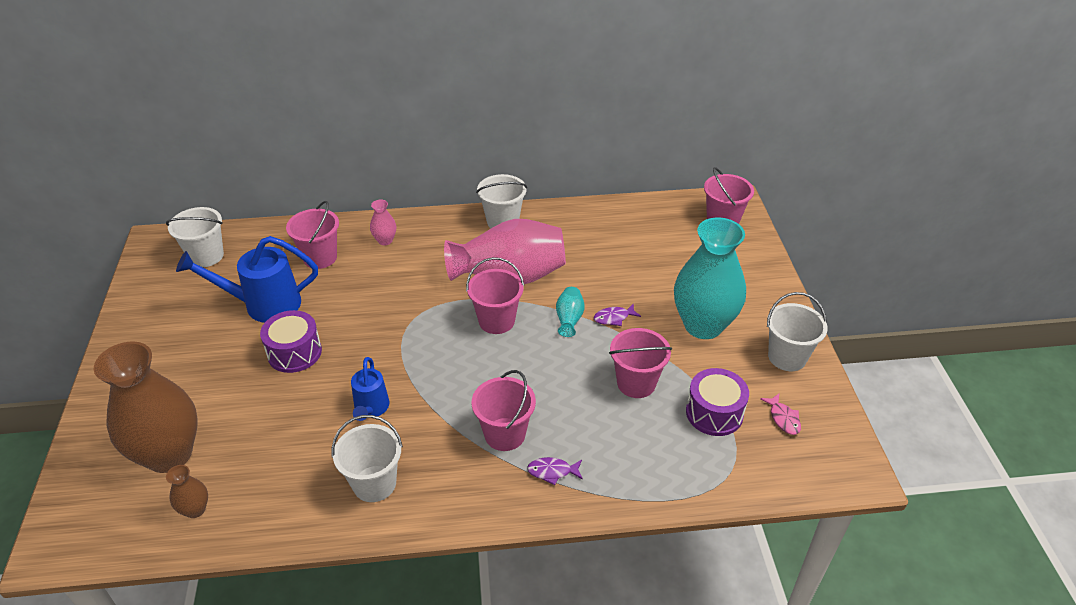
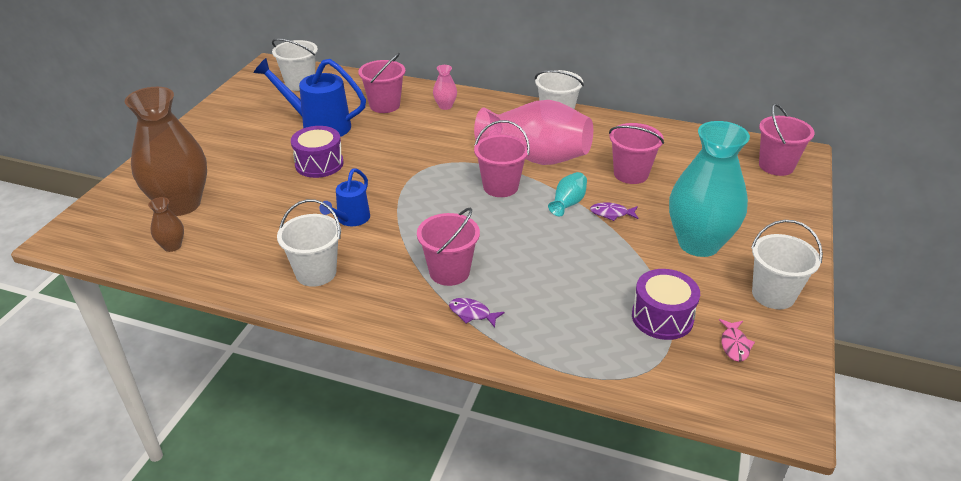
camera: 25 degrees right, 5 degrees down
pink bucket [609,328,672,398] -> pink bucket moved to [609,123,664,184]

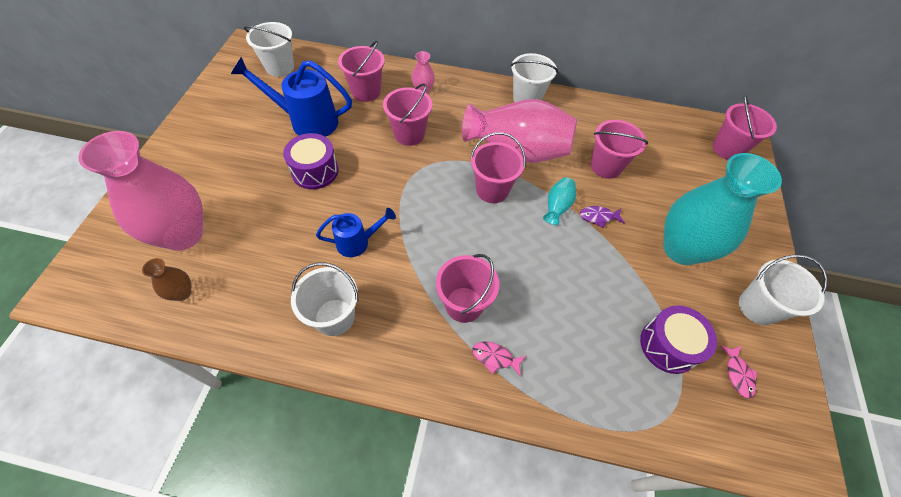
camera: 10 degrees left, 20 degrees up
brown vase [125,87,207,216] -> pink vase [78,131,203,251]
blue watering can [319,168,370,226] -> blue watering can turned 120 degrees counterclockwise [316,208,396,257]
purple fish [449,298,505,328] -> pink fish [472,342,526,377]
none -> pink bucket [383,83,432,146]

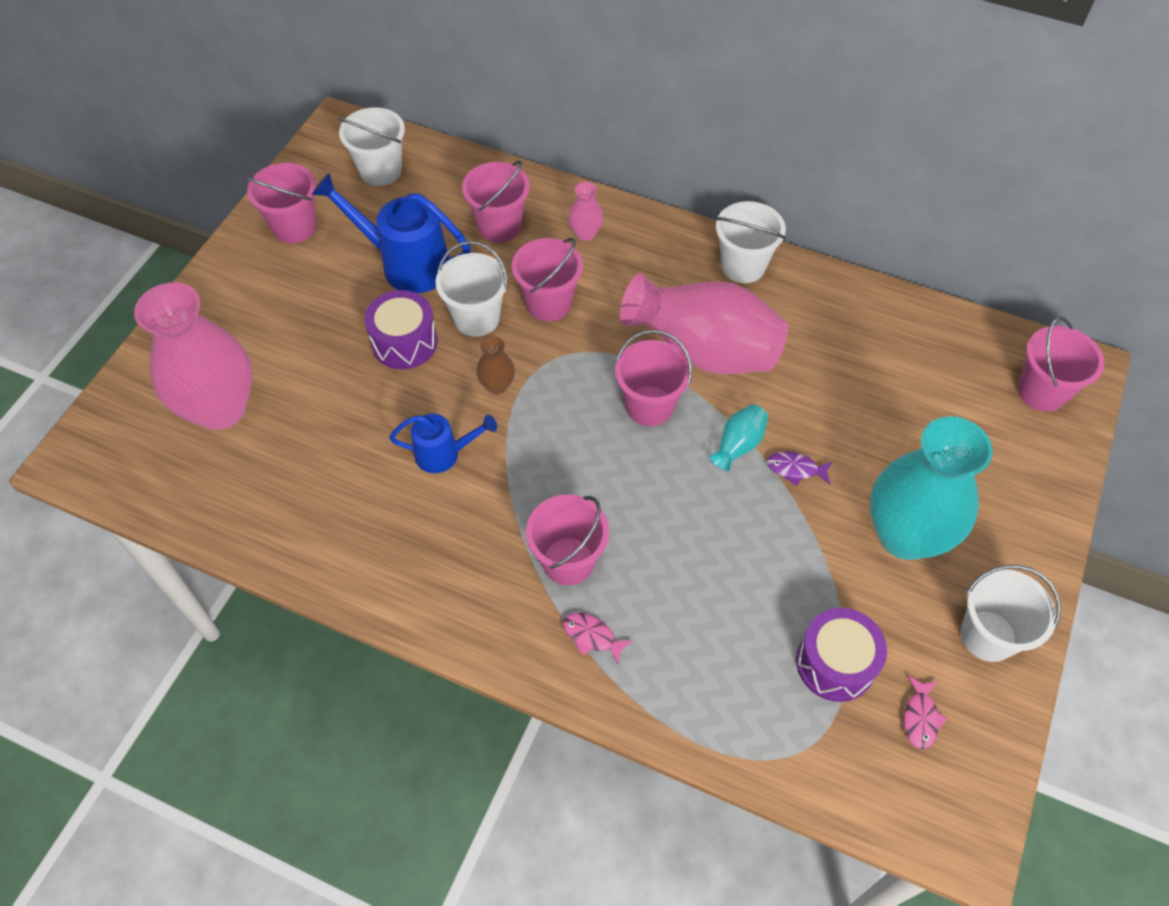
camera: 15 degrees right, 0 degrees up
brown vase [142,258,191,301] -> brown vase moved to [476,336,515,395]
white bucket [291,263,359,336] -> white bucket moved to [435,241,508,337]
pink bucket [591,120,648,179] -> pink bucket moved to [245,163,316,243]

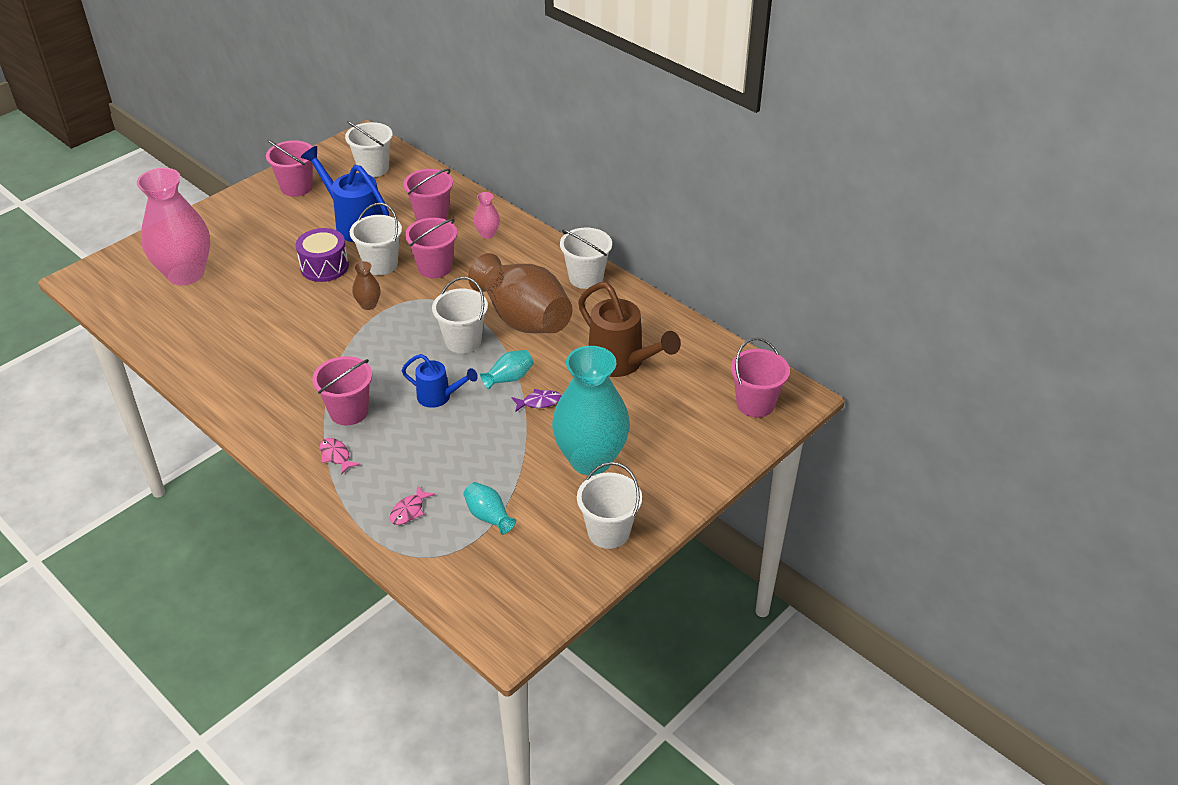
camera: 20 degrees right, 15 degrees down
blue watering can [389,414,497,473] -> blue watering can moved to [401,354,478,408]
pink bucket [615,330,692,426] -> white bucket [432,277,488,354]
pink vase [620,273,788,374] -> brown vase [468,253,573,333]
purple fish [767,451,833,486] -> purple fish turned 135 degrees clockwise [511,389,561,412]
purple drum [796,608,887,702] -> turquoise vase [463,482,516,535]
pink fish [904,676,947,749] -> pink fish moved to [390,485,435,525]
none -> brown watering can [578,282,681,377]

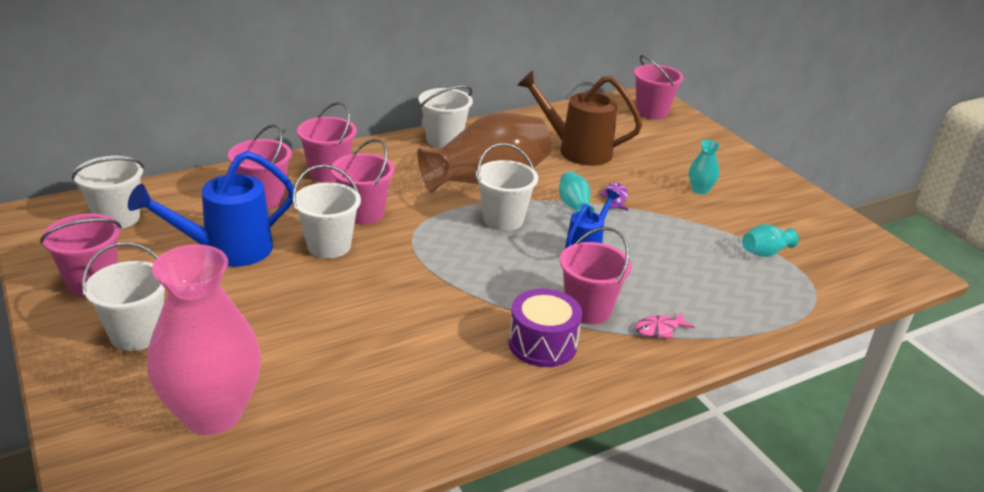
camera: 75 degrees left, 10 degrees down
purple drum [296,228,349,282] -> purple drum moved to [509,289,582,367]
brown vase [352,261,381,310] -> none
pink fish [390,485,435,525] -> none
pink vase [474,192,500,239] -> pink bucket [297,102,357,183]
turquoise vase [552,346,630,475] -> turquoise vase [689,140,720,194], size x0.42
white bucket [577,462,642,549] -> white bucket moved to [82,242,165,351]
brown watering can [578,282,681,377] -> brown watering can turned 135 degrees counterclockwise [517,70,642,166]

